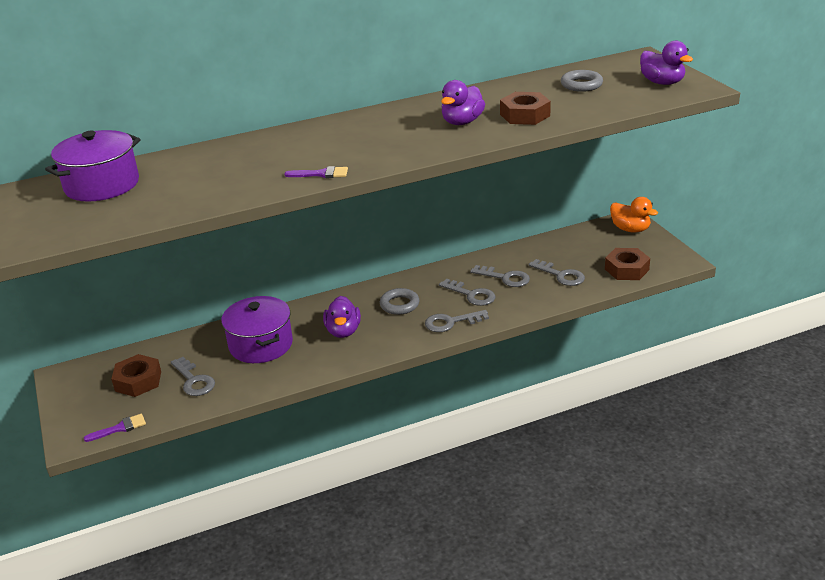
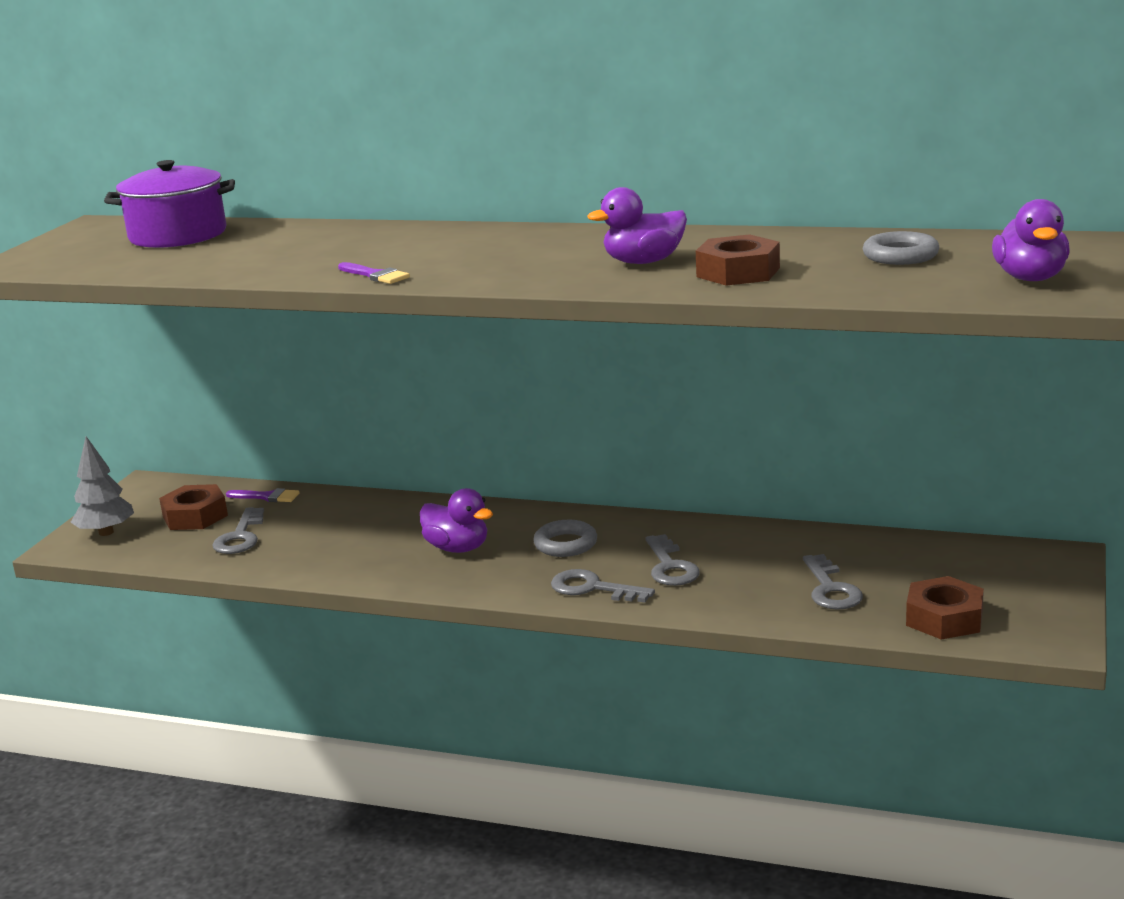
camera: 40 degrees right, 10 degrees down
purple brush [84,414,146,442] -> purple brush moved to [226,488,300,502]
purple pot [221,296,293,363] -> none
purple duck [323,296,361,338] -> purple duck turned 90 degrees counterclockwise [420,488,493,553]
grey key [470,265,530,287] -> none
orange duck [610,197,658,233] -> none
none -> grey tree [71,436,134,536]

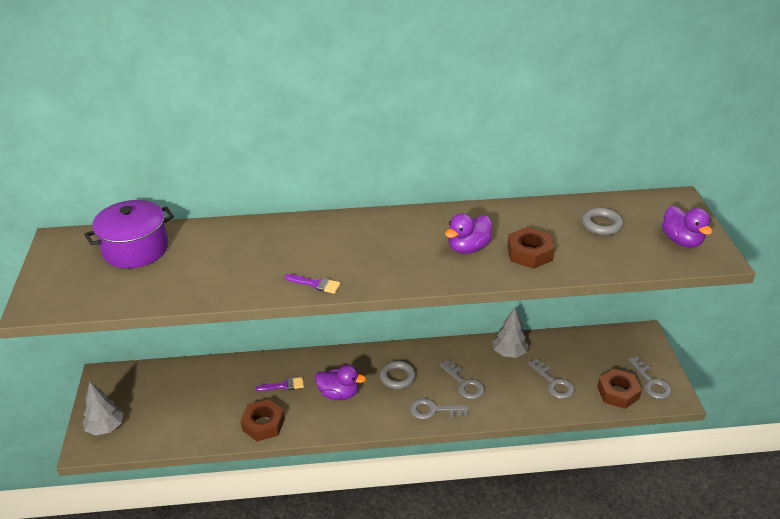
camera: 25 degrees left, 15 degrees up
brown nut [159,484,228,530] -> brown nut moved to [240,399,285,441]
grey key [212,507,264,554] -> grey key moved to [628,357,672,399]
purple brush [226,488,300,502] -> purple brush moved to [256,377,304,391]
none -> grey tree [492,307,529,358]

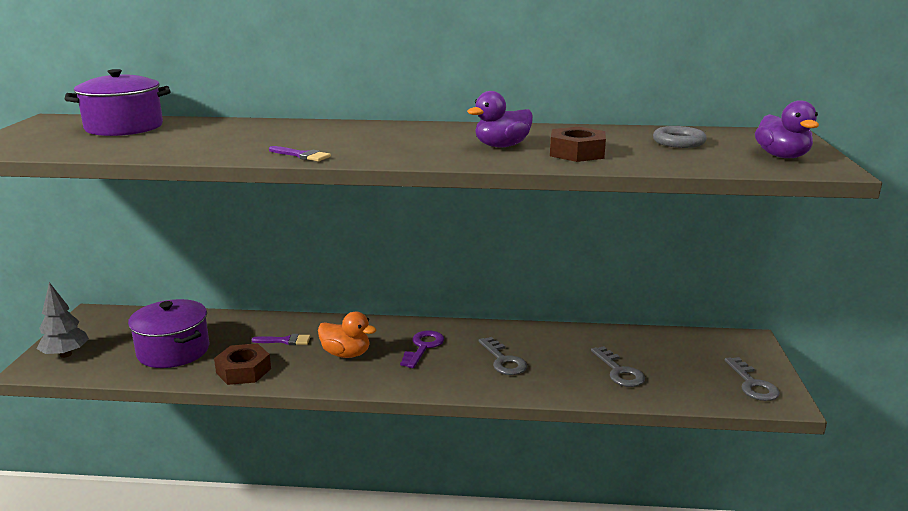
camera: 10 degrees right, 15 degrees down
purple duck [315,365,366,400] -> orange duck [318,312,377,358]
grey ring [380,361,416,389] -> purple key [400,330,444,368]
grey key [410,398,470,419] -> none
grey tree [492,307,529,358] -> none
brown nut [597,369,642,409] -> none
none -> purple pot [128,299,209,368]

